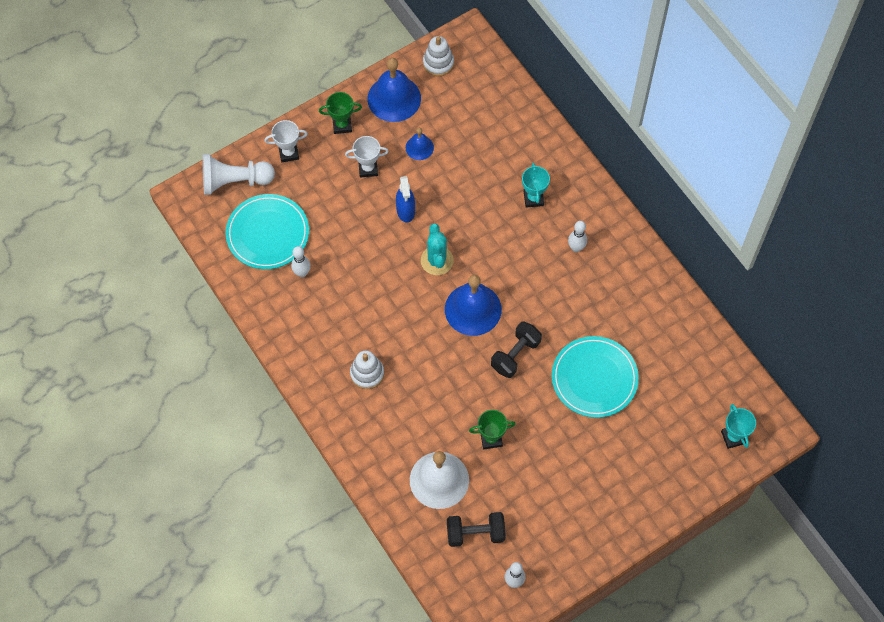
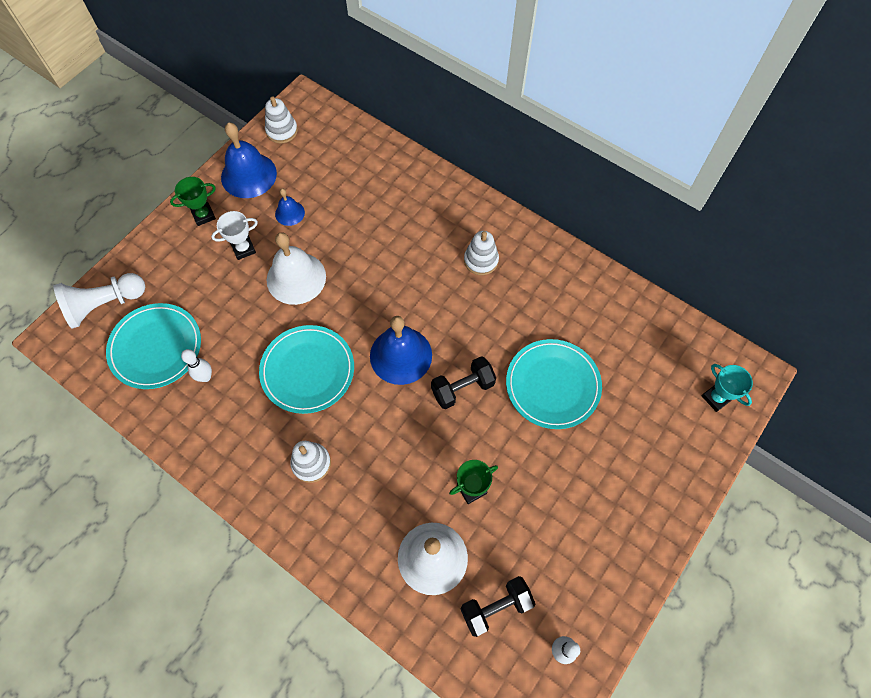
camera: 20 degrees left, 0 degrees up
white trophy [265,120,308,162] -> none
blue spray bottle [396,176,415,223] -> white bell [267,232,326,305]
turquoise cactus [421,224,454,275] -> none
black dumbbell [491,321,542,378] -> black dumbbell turned 45 degrees clockwise [431,356,496,409]
turquoise trophy [522,163,550,207] -> none
white bowling pin [568,221,587,252] -> white stacking toy [464,231,499,275]
none -> turquoise plate [259,325,354,414]

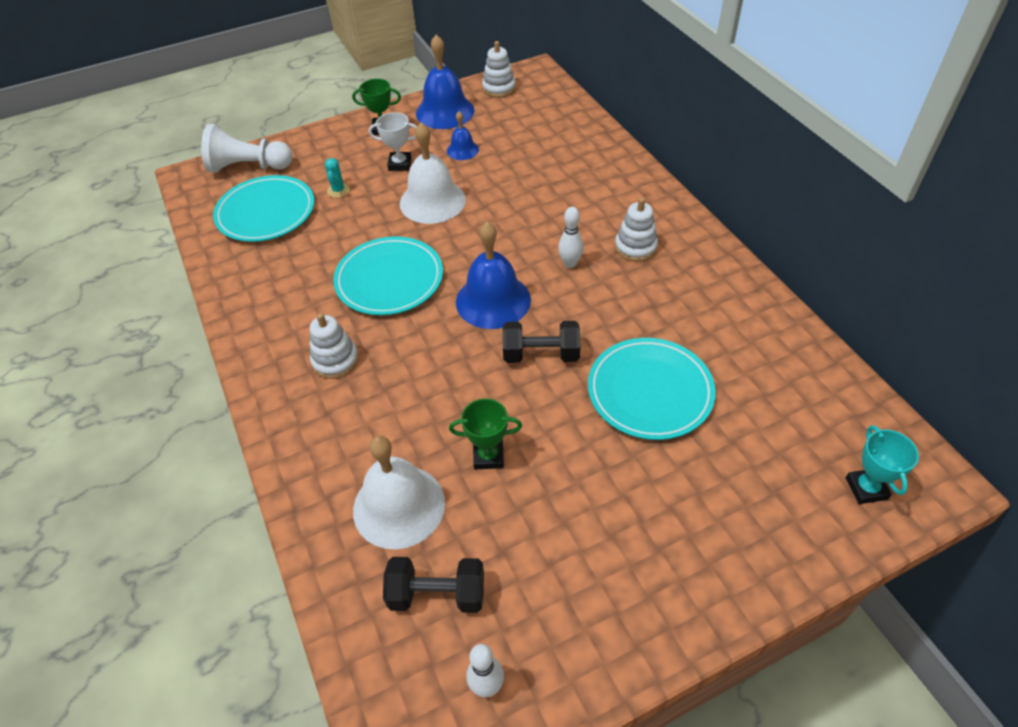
camera: 30 degrees right, 15 degrees down
white bowling pin [181,349,212,382] -> white bowling pin moved to [558,207,583,268]
none -> turquoise cactus [325,158,350,198]

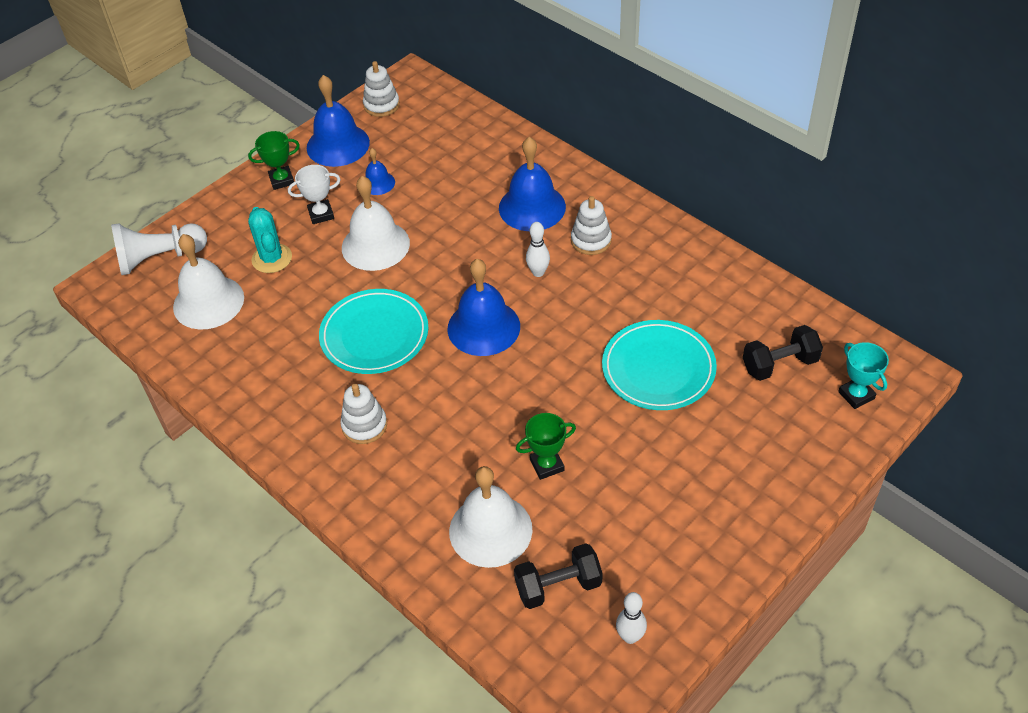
camera: 20 degrees left, 0 degrees up
turquoise plate [213,175,315,242] -> white bell [173,234,244,330]
turquoise cactus [325,158,350,198] -> turquoise cactus [248,207,292,273], size x1.66
black dumbbell [503,321,580,363] -> black dumbbell moved to [743,325,823,381]
none -> blue bell [499,137,566,231]

